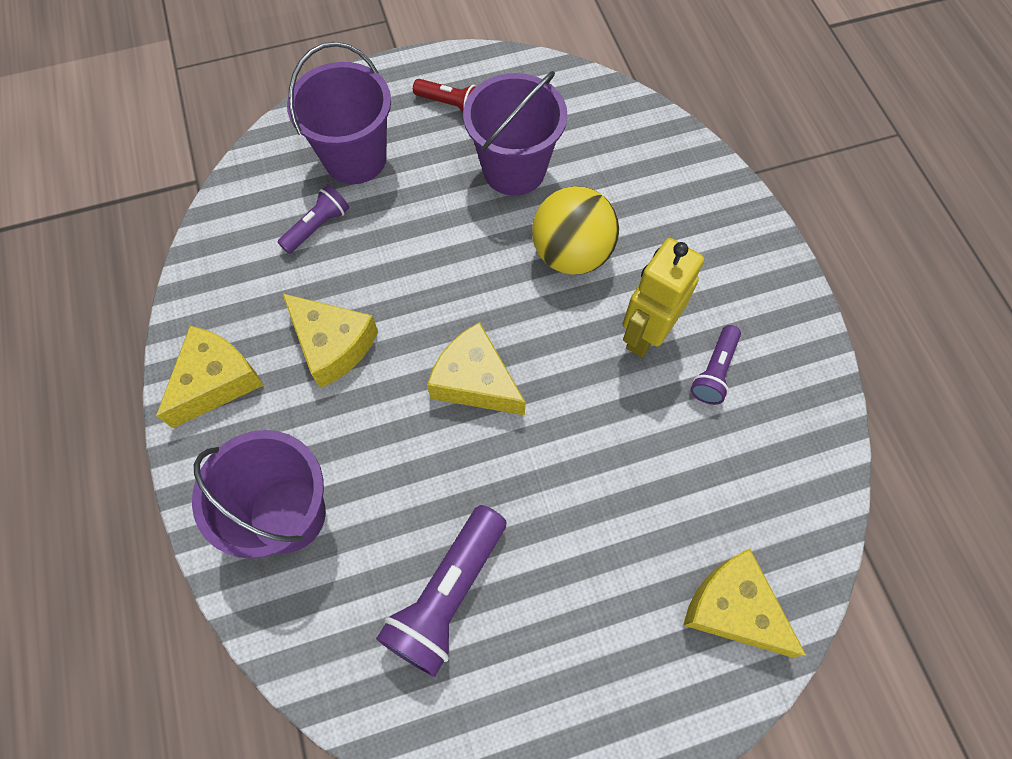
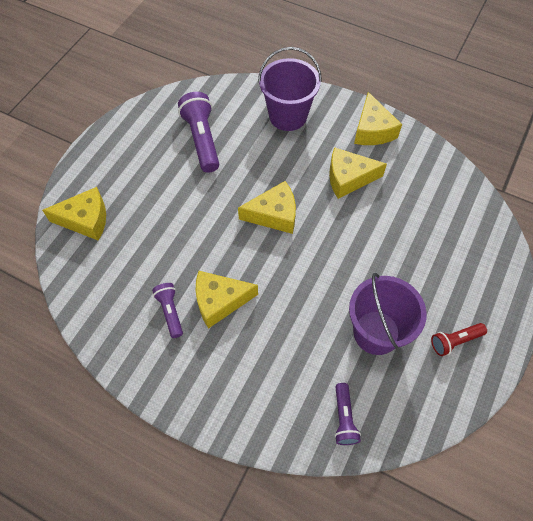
camera: 135 degrees right, 5 degrees down
purple flashlight [278,185,349,254] -> purple flashlight moved to [335,383,361,445]
purple bucket [287,42,391,184] -> none
yellow ball [532,186,619,275] -> none
yellow robot [623,238,704,358] -> yellow cheese [196,271,258,329]

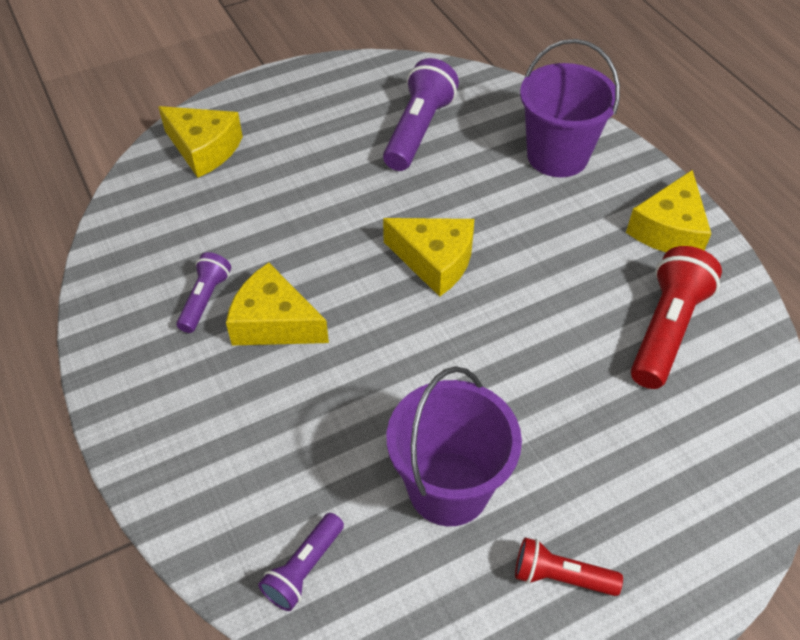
camera: 35 degrees right, 10 degrees down
yellow cheese [329,147,387,199] -> none
none -> red flashlight [631,246,722,389]

